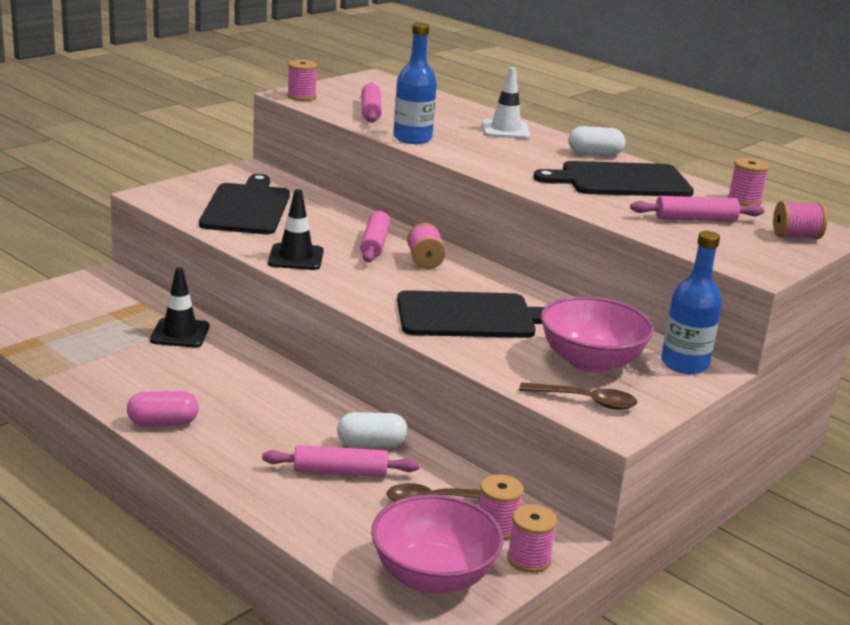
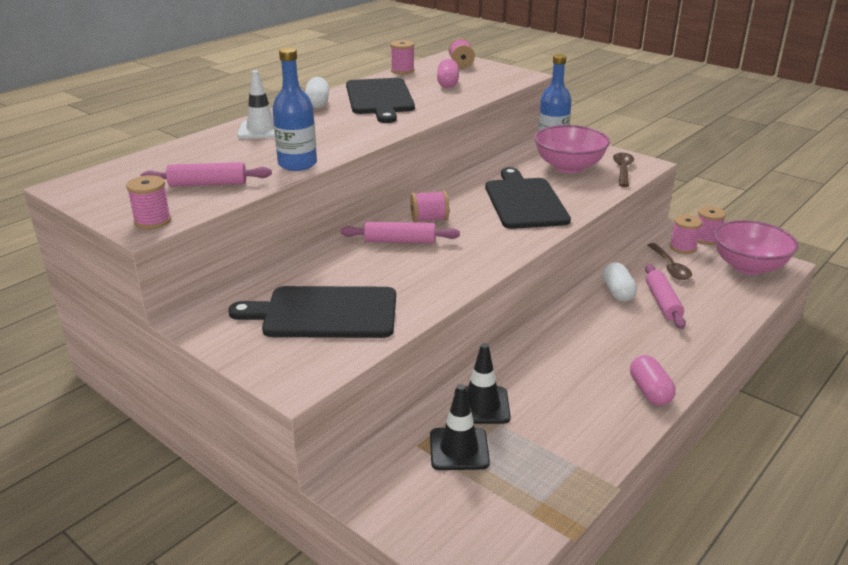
camera: 90 degrees left, 5 degrees up
black traffic cone [268,189,324,270] -> black traffic cone moved to [430,384,490,470]
pink rolling pin [630,196,764,221] -> pink capsule [437,59,459,88]

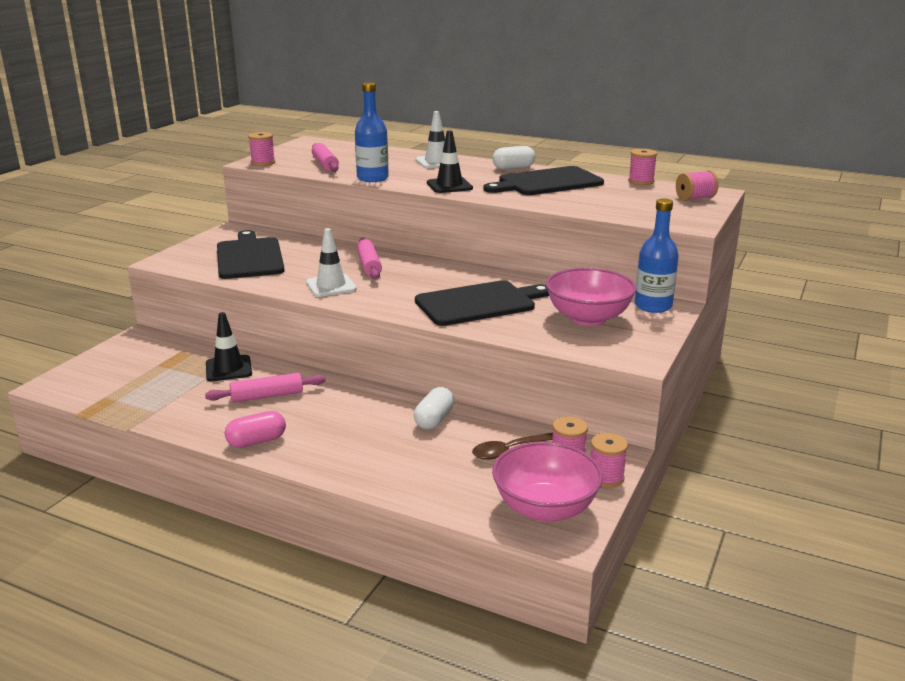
camera: 75 degrees right, 5 degrees down
pink spool [410,191,449,223] -> none
black traffic cone [430,384,490,470] -> black traffic cone moved to [427,131,473,193]
pink capsule [437,59,459,88] -> none
white capsule [602,262,637,302] -> white capsule turned 45 degrees counterclockwise [414,387,455,429]
brown spoon [613,153,634,187] -> none
pink rolling pin [645,264,686,329] -> pink rolling pin moved to [205,373,326,402]
none -> white traffic cone [306,228,357,297]

